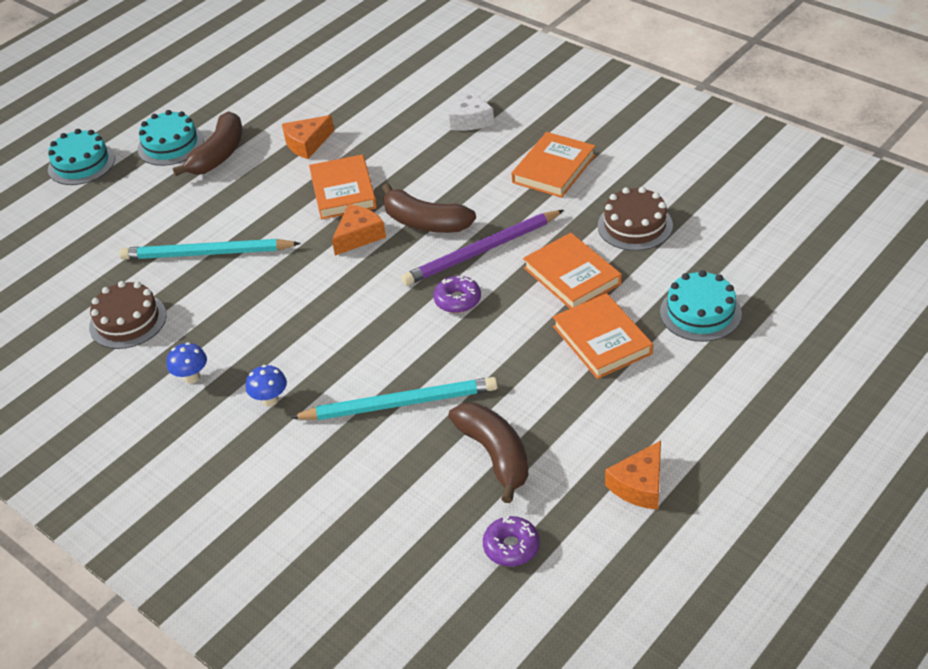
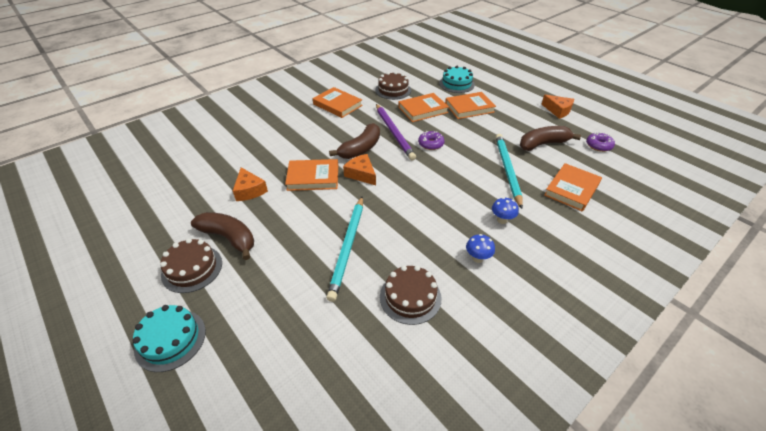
camera: 85 degrees left, 0 degrees up
turquoise cake [138,110,204,166] -> brown cake [160,238,222,293]
white cheese [449,86,494,131] -> none
none -> orange book [544,163,602,211]

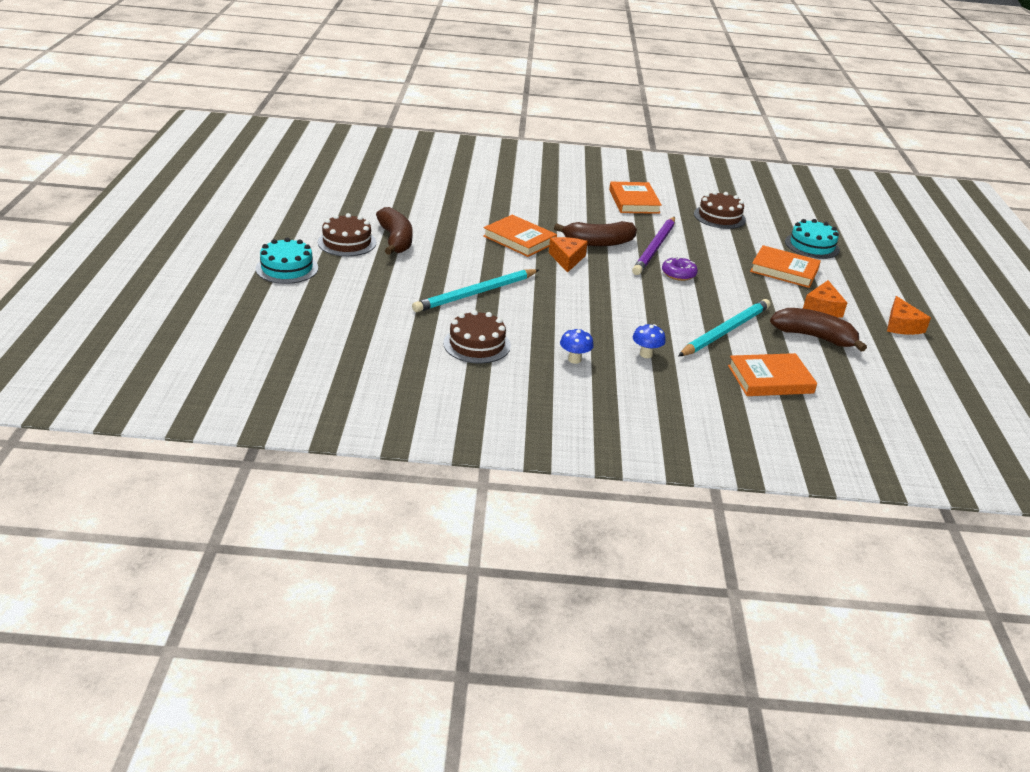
camera: 40 degrees right, 10 degrees down
orange cheese [233,167,268,201] -> orange cheese moved to [803,280,847,318]
orange book [398,93,449,122] -> none
purple donut [586,132,615,152] -> none

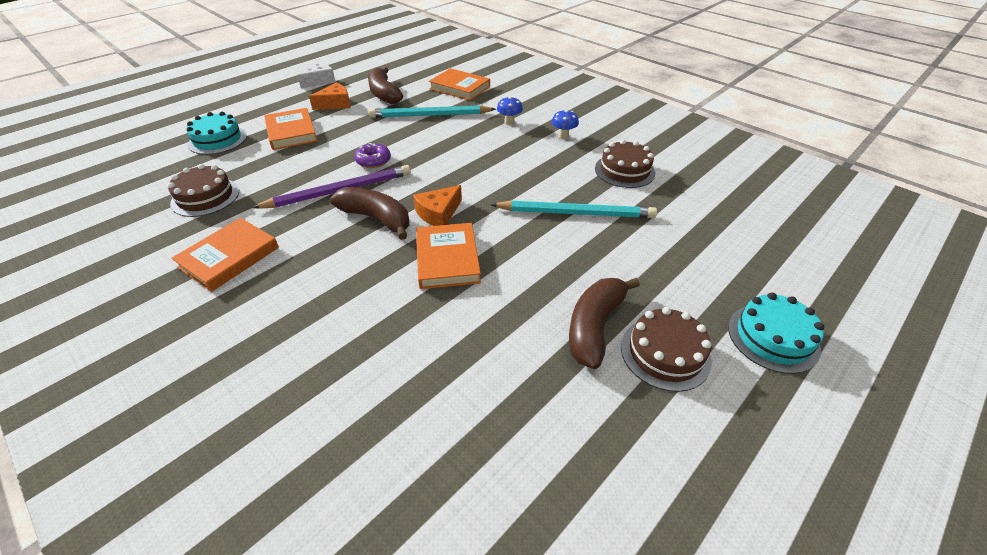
camera: 135 degrees left, 10 degrees up
orange cheese [887,296,931,335] -> white cheese [297,62,336,88]

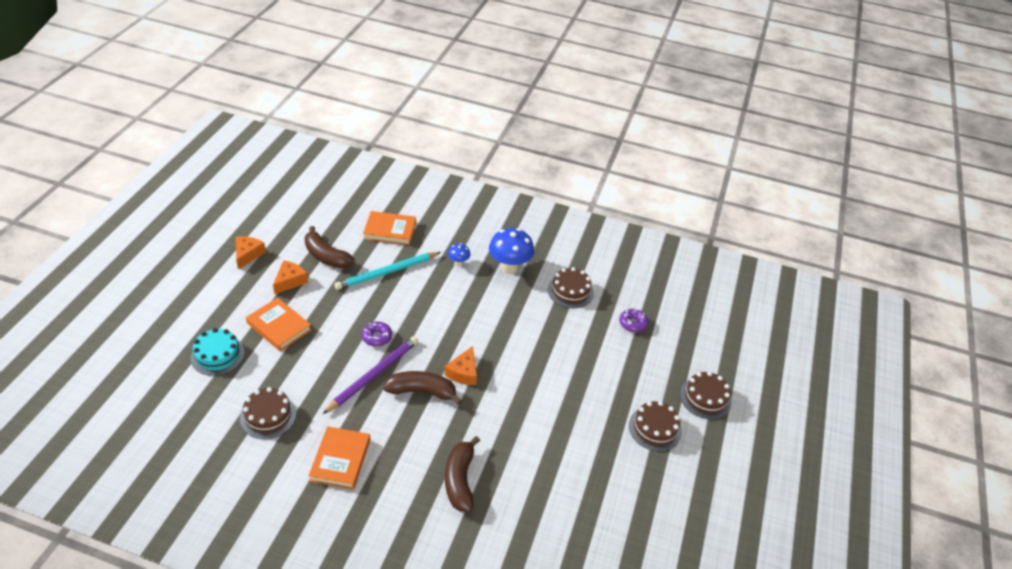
camera: 30 degrees left, 0 degrees up
white cheese [297,62,336,88] -> orange cheese [236,236,266,270]
orange book [416,223,481,289] -> none
turquoise pencil [491,200,657,218] -> none
blue mushroom [552,110,579,139] -> blue mushroom [489,228,534,274], size x1.99
brown banana [569,278,640,369] -> brown banana moved to [445,436,480,512]
turquoise cake [728,292,824,374] -> brown cake [680,371,731,419]
none -> purple donut [619,309,649,332]

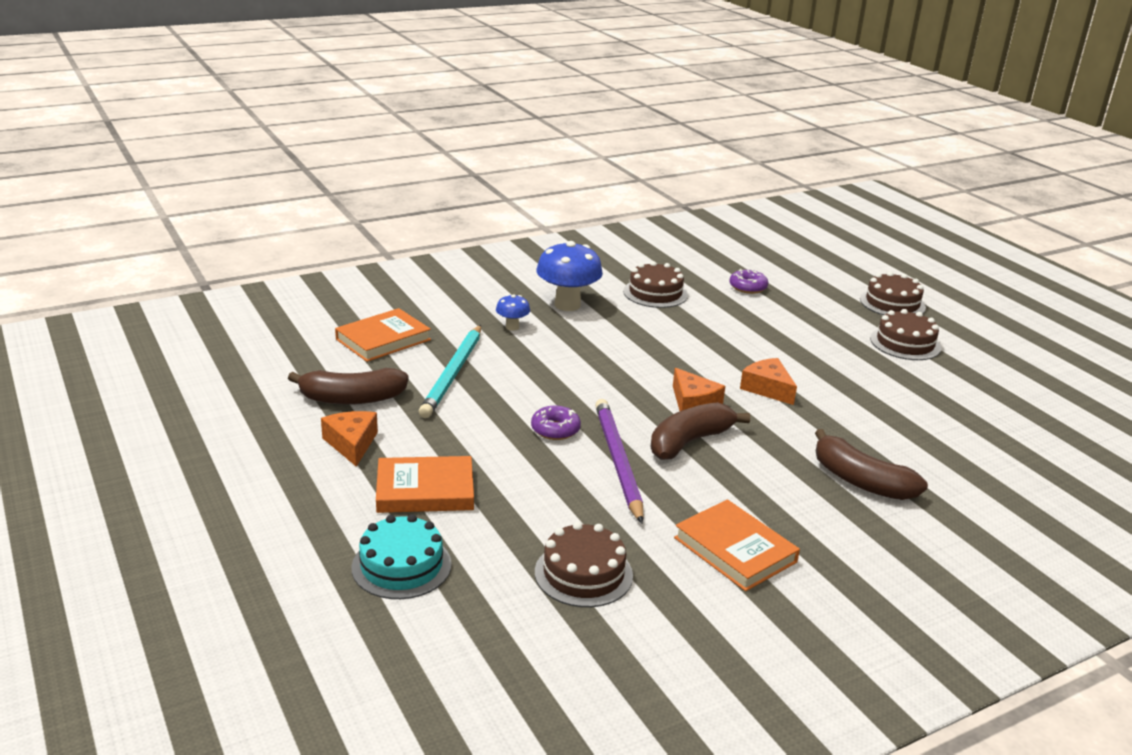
camera: 45 degrees left, 15 degrees down
orange cheese [236,236,266,270] -> orange cheese moved to [740,358,797,405]

